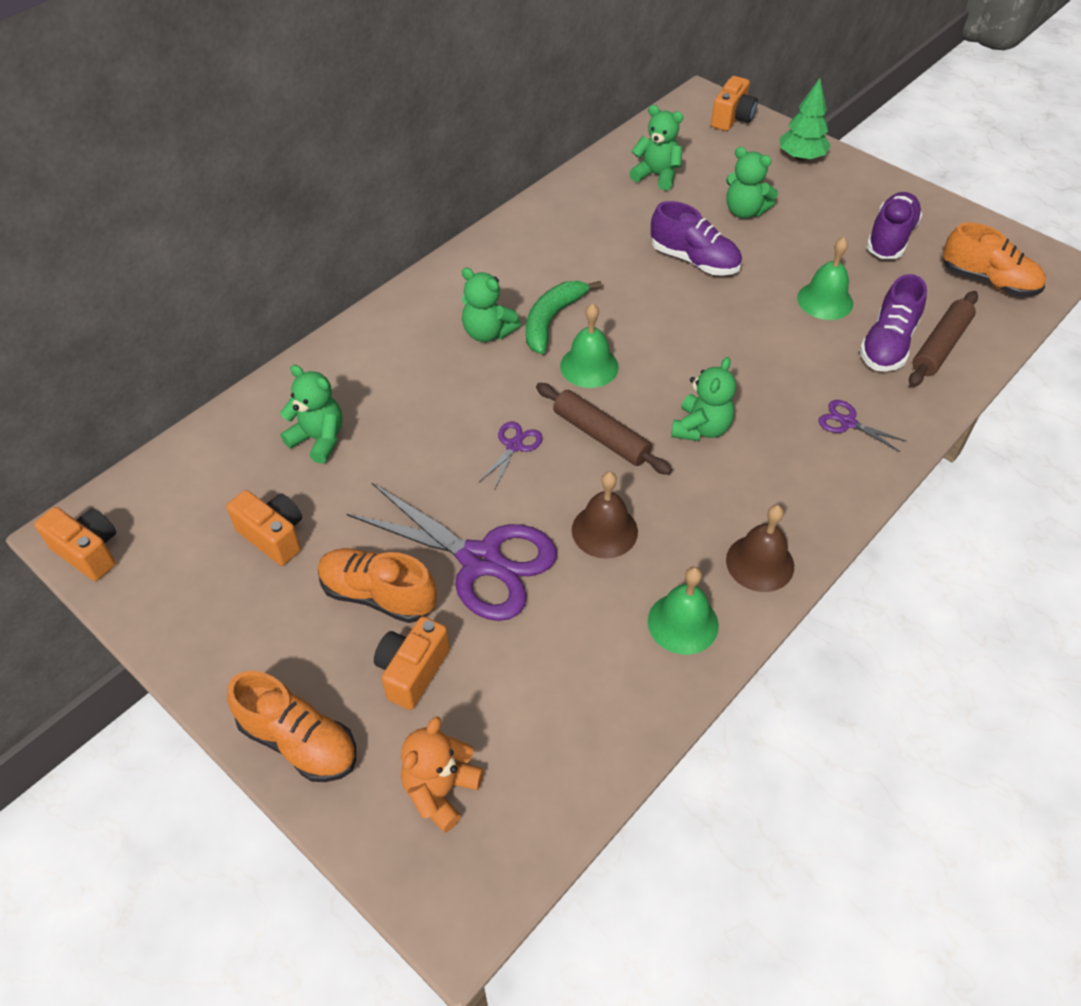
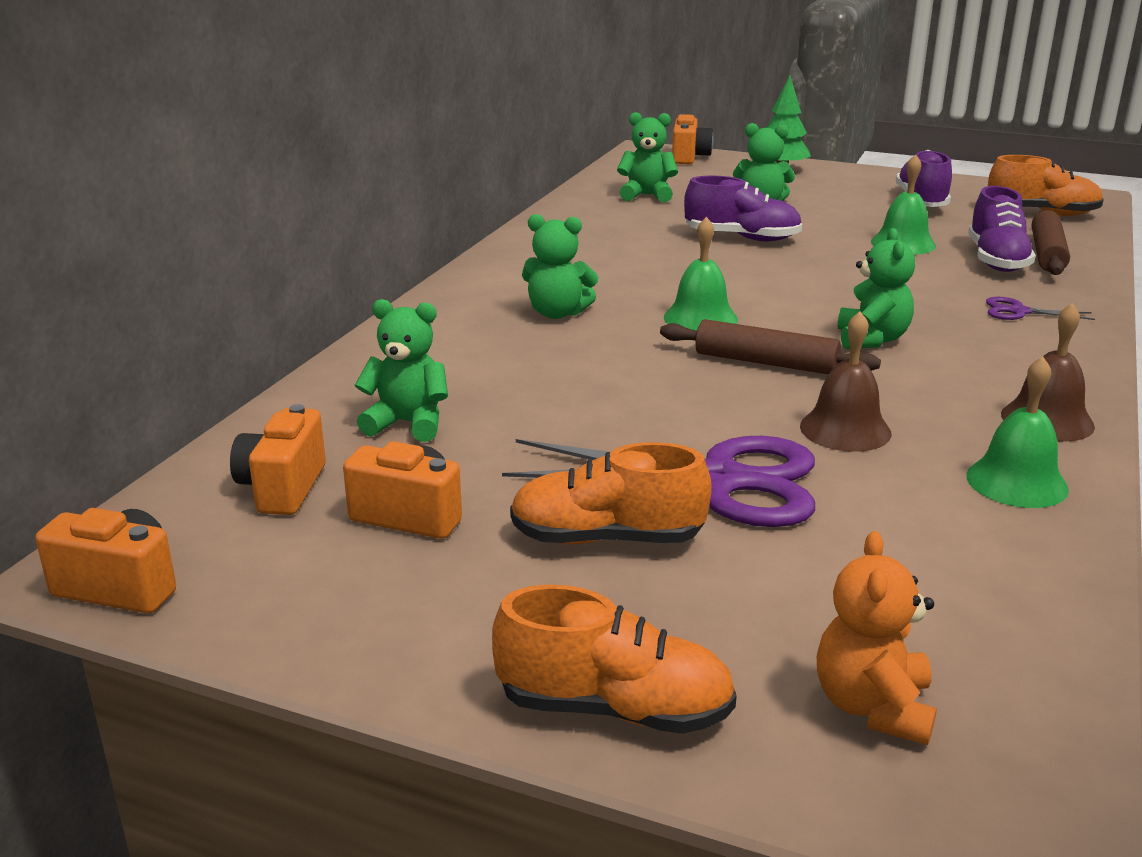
camera: 20 degrees left, 25 degrees down
orange camera [374,617,450,710] -> orange camera moved to [230,404,326,515]
purple scissors [478,422,543,490] -> none
green banana [526,281,602,354] -> none

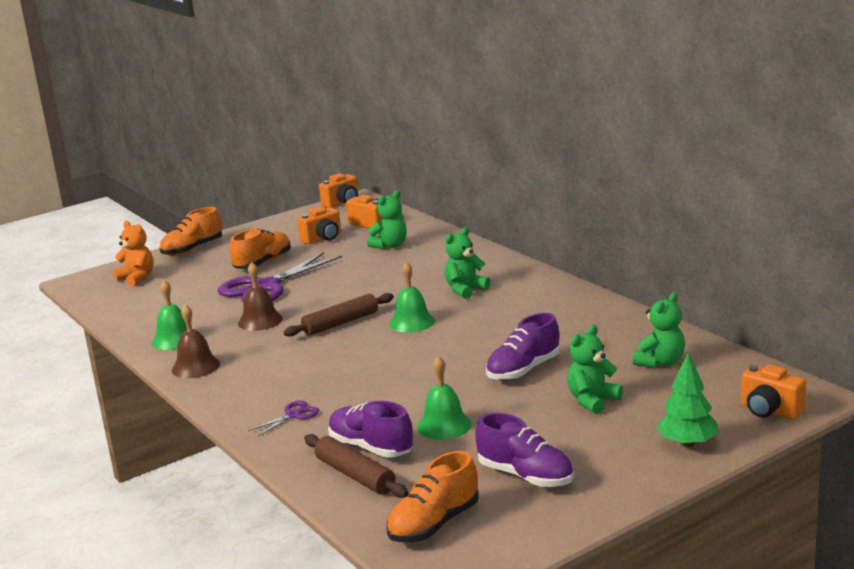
camera: 125 degrees right, 5 degrees down
green teddy bear [837,228,915,349] -> none

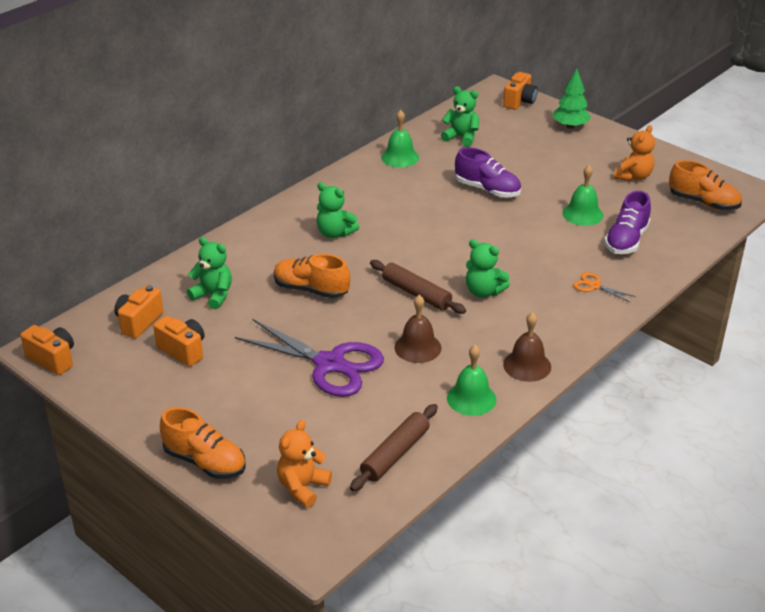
camera: 105 degrees left, 15 degrees up
orange shoe [230,228,291,269] -> orange shoe moved to [274,254,350,299]
purple scissors [248,400,320,437] -> orange scissors [573,272,636,303]
brown rolling pin [304,434,408,498] -> brown rolling pin moved to [350,404,438,492]
green bell [389,262,435,332] -> green bell moved to [381,110,419,168]
purple shoe [475,413,574,487] -> orange teddy bear [614,125,655,181]
green teddy bear [567,325,623,414] -> green teddy bear moved to [466,239,510,298]

